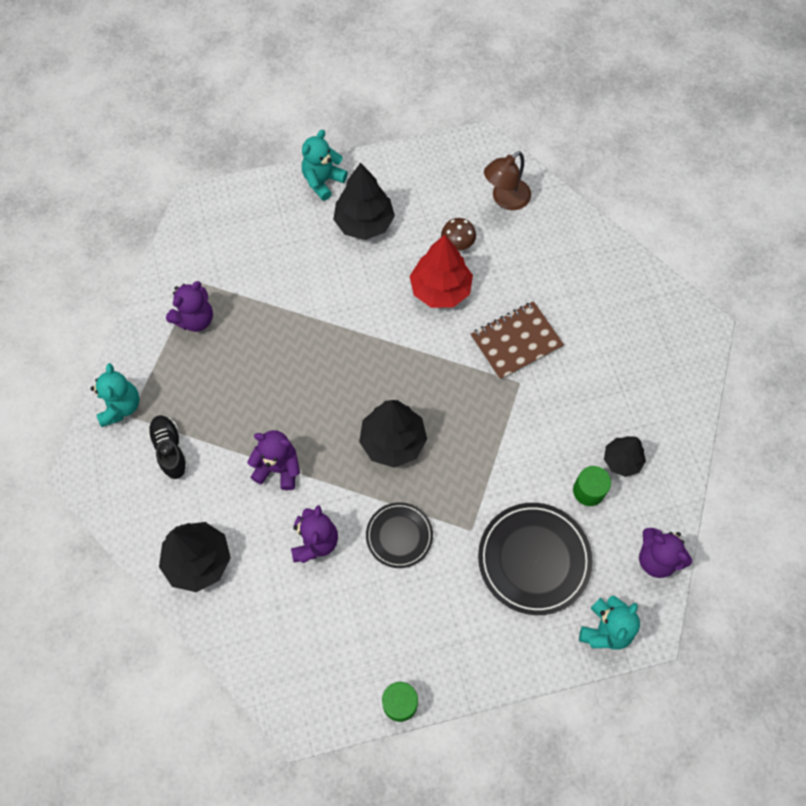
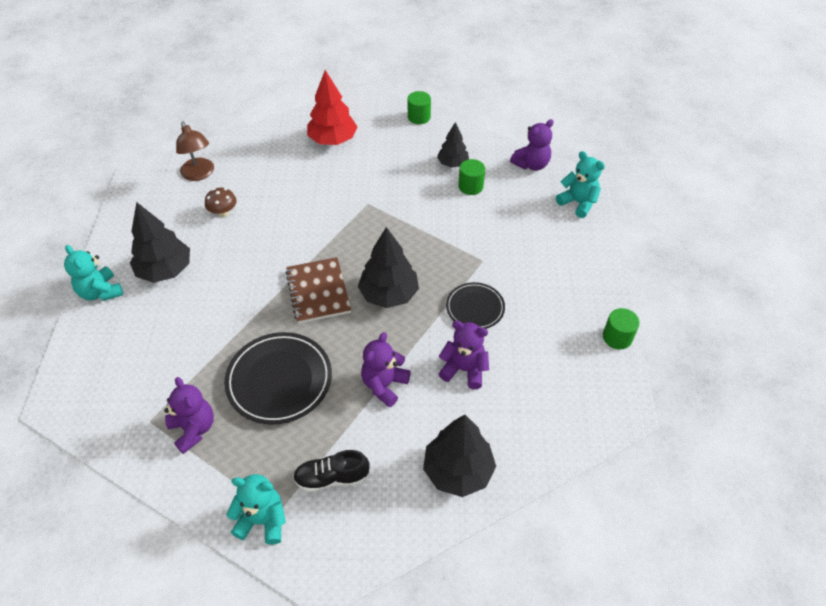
camera: 75 degrees left, 15 degrees down
red tree [410,235,473,308] -> red tree moved to [307,70,358,145]
brown notebook [470,301,564,380] -> brown notebook moved to [285,257,351,324]
black plate [478,503,593,615] -> black plate moved to [224,332,332,425]
none -> green cylinder [408,91,431,124]

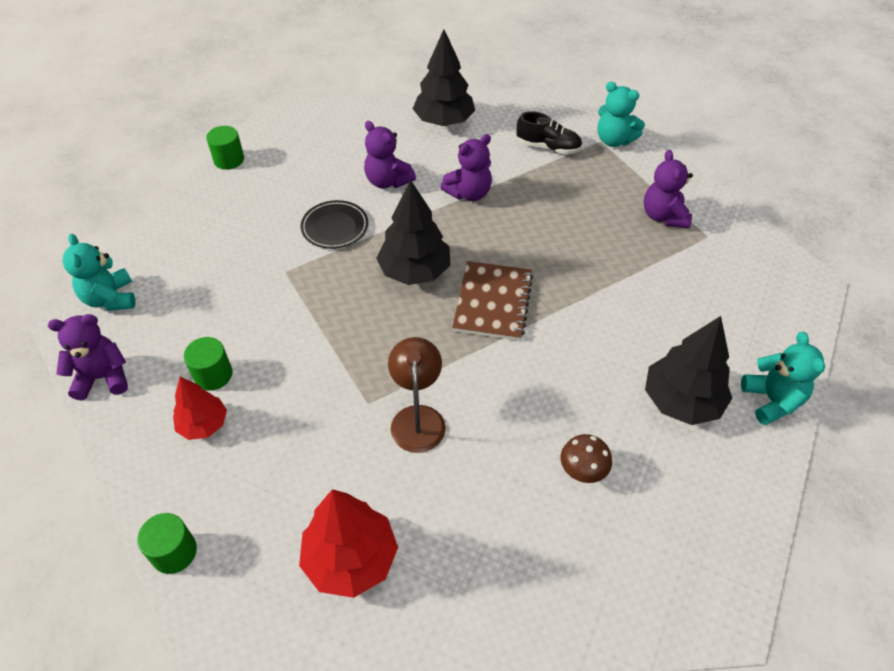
camera: 155 degrees left, 0 degrees up
brown lamp [176,122,214,181] -> brown lamp moved to [388,337,446,453]
black plate [224,332,332,425] -> none
black tree [437,122,469,168] -> red tree [173,377,227,440]

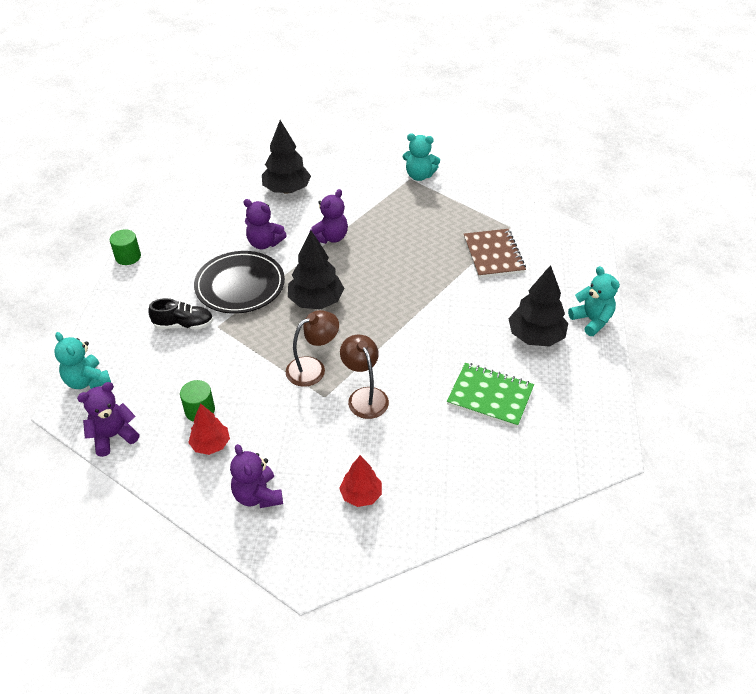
camera: 20 degrees left, 5 degrees down
green cylinder [137,513,197,574] -> none
red tree [299,489,398,598] -> red tree [339,455,382,507], size x0.62
black plate [301,200,368,249] -> black plate [194,251,285,314], size x1.67
brown notebook [452,261,533,341] -> brown notebook moved to [464,229,526,278]
black shoe [516,111,582,154] -> black shoe moved to [148,298,213,329]
brown mushroom [561,434,612,483] -> green notebook [447,363,534,427]
purple teddy bear [644,150,693,228] -> purple teddy bear moved to [230,444,283,508]
none -> brown lamp [286,310,339,387]

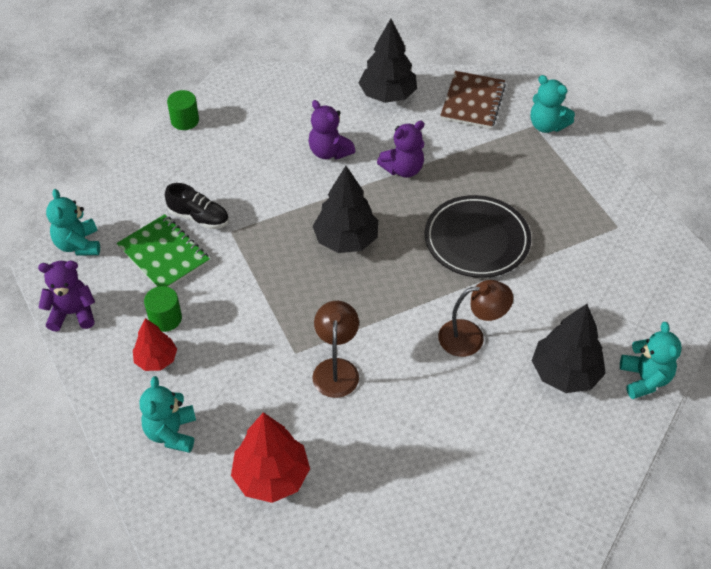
camera: 25 degrees right, 5 degrees up
black plate [194,251,285,314] -> black plate moved to [425,195,531,278]
purple teddy bear [230,444,283,508] -> turquoise teddy bear [140,376,196,453]
brown lamp [286,310,339,387] -> brown lamp moved to [438,280,513,357]
red tree [339,455,382,507] -> red tree [231,412,310,503], size x1.62
green notebook [447,363,534,427] -> green notebook moved to [117,214,210,287]
brown notebook [464,229,526,278] -> brown notebook moved to [440,71,506,129]

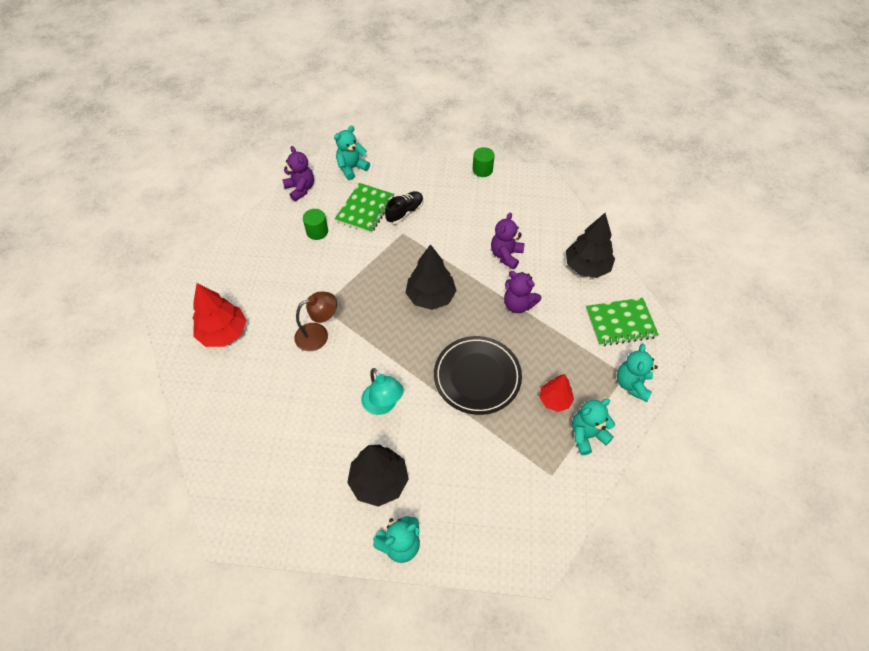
camera: 65 degrees right, 5 degrees up
red tree [133,318,177,371] -> red tree moved to [539,374,574,412]
turquoise teddy bear [140,376,196,453] -> turquoise teddy bear moved to [572,399,615,455]
black shoe [165,183,229,229] -> black shoe turned 135 degrees counterclockwise [385,191,423,224]
brown lamp [438,280,513,357] -> turquoise lamp [361,368,404,415]
brown notebook [440,71,506,129] -> green notebook [586,298,659,346]

